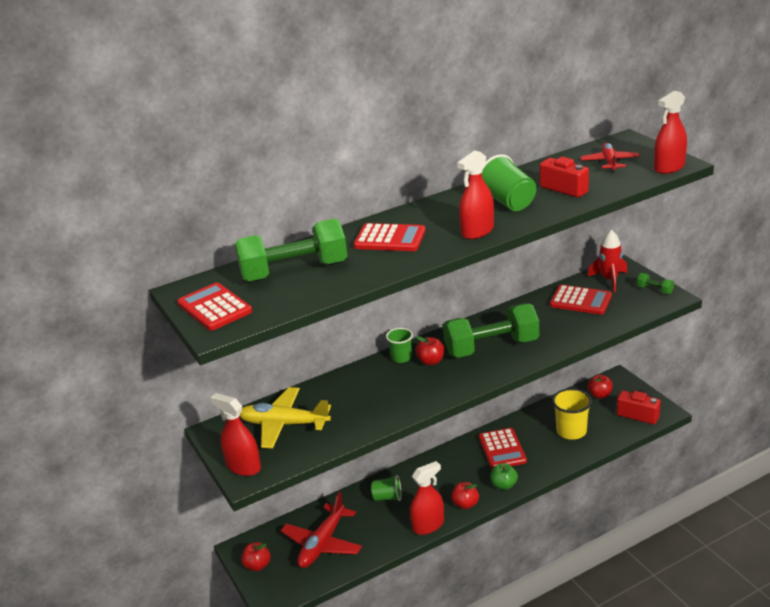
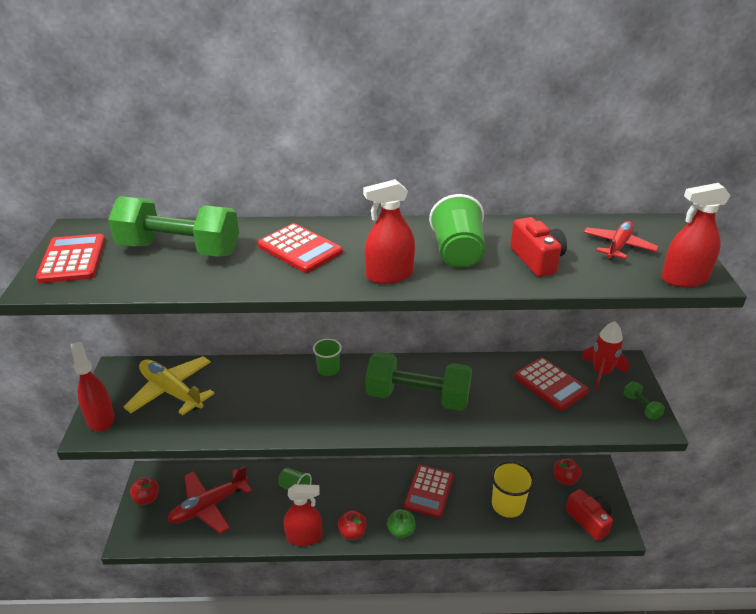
camera: 25 degrees right, 5 degrees up
red apple [415,336,444,365] -> none

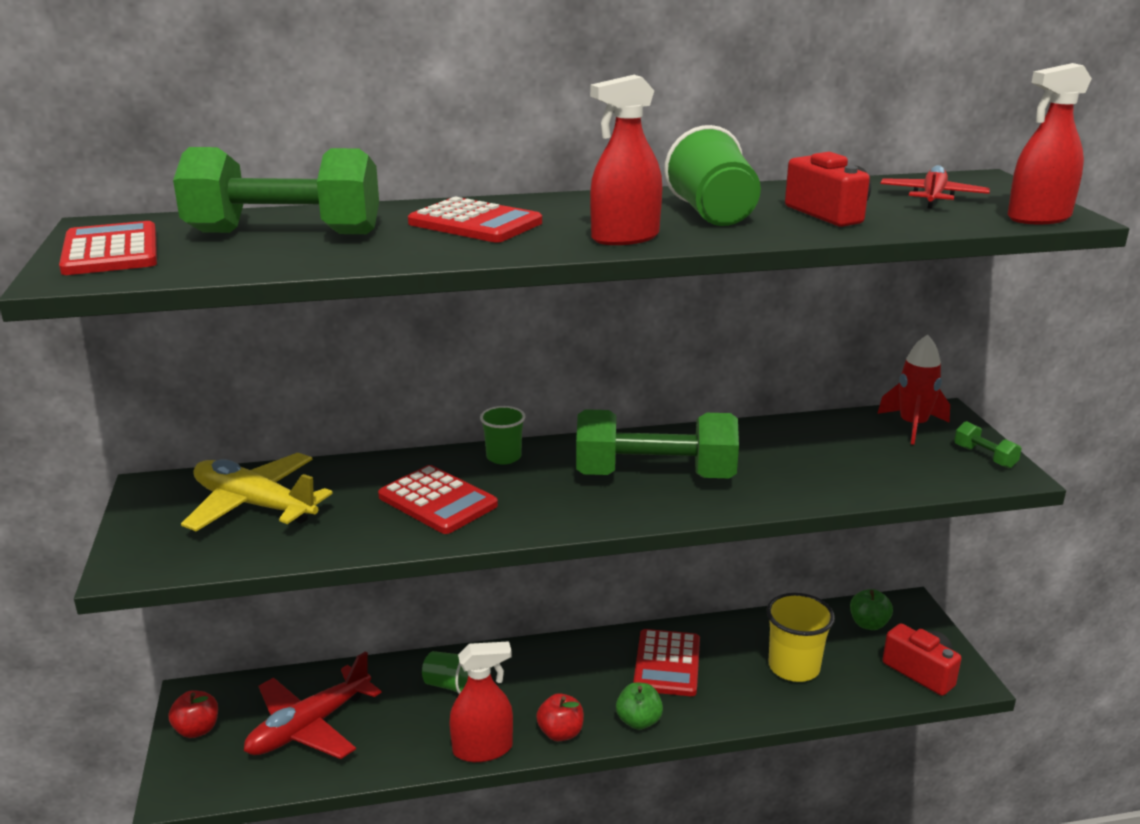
camera: 10 degrees left, 10 degrees down
red spray bottle [70,342,115,432] -> none
red calculator [514,357,589,411] -> red calculator moved to [378,465,498,534]
red apple [554,459,581,485] -> green apple [850,589,893,630]

